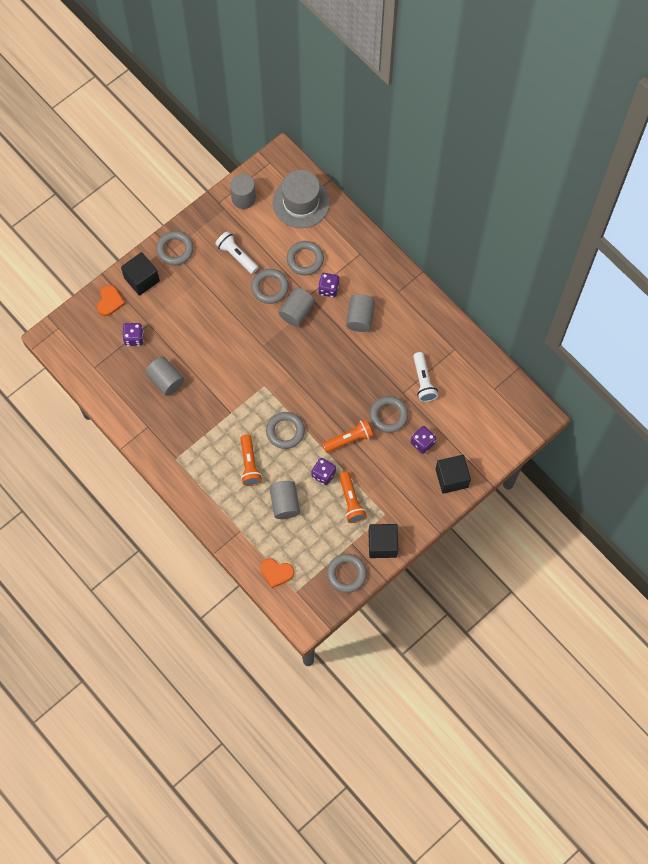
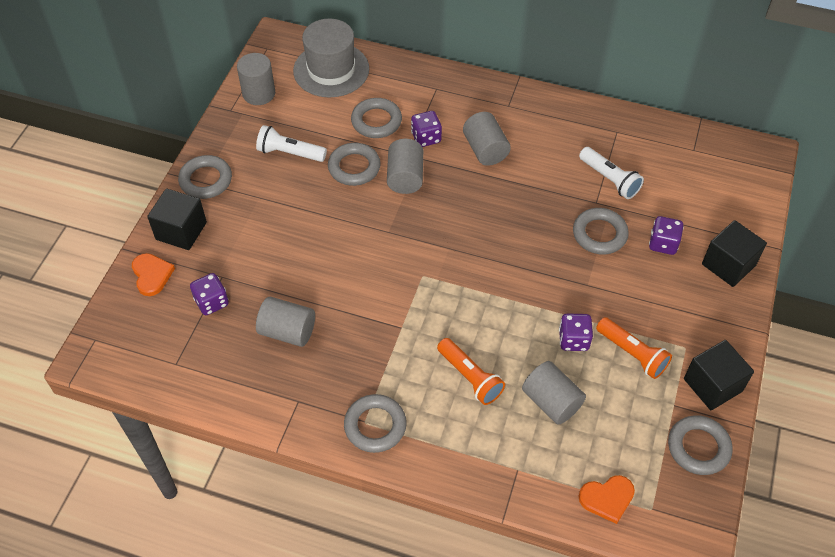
camera: 30 degrees left, 15 degrees down
grey ring [266,412,305,449] -> grey ring moved to [344,394,407,453]
orange flashlight [322,419,374,453] -> none

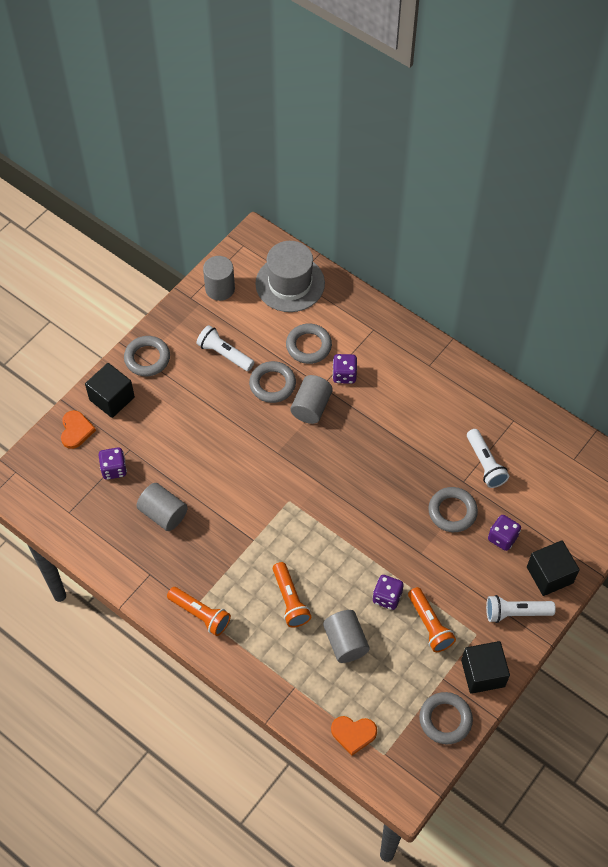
camera: 20 degrees right, 5 degrees up
grey ring [344,394,407,453] -> orange flashlight [167,587,231,636]
grey cylinder [463,112,511,166] -> none
none -> white flashlight [486,595,556,623]

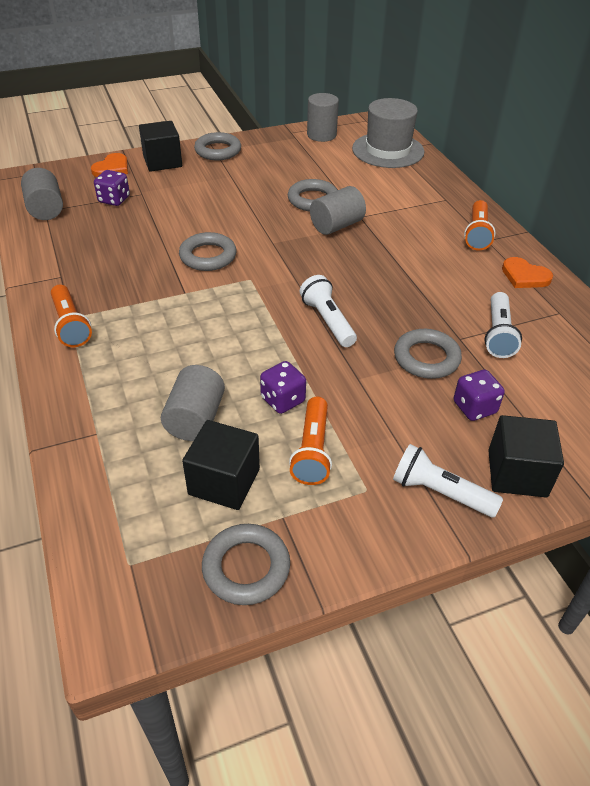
camera: 30 degrees right, 15 degrees down
grey cylinder [137,483,188,531] -> grey cylinder moved to [21,168,63,220]
white flashlight [196,325,254,371] -> white flashlight moved to [300,275,357,347]
orange flashlight [273,562,311,627] -> orange flashlight moved to [464,200,496,250]
grey ring [286,324,332,364] -> grey ring moved to [179,232,236,271]
orange heart [331,716,377,756] -> orange heart moved to [502,257,553,288]
purple dice [333,354,357,384] -> none
black cube [461,641,510,694] -> black cube moved to [182,420,260,510]

